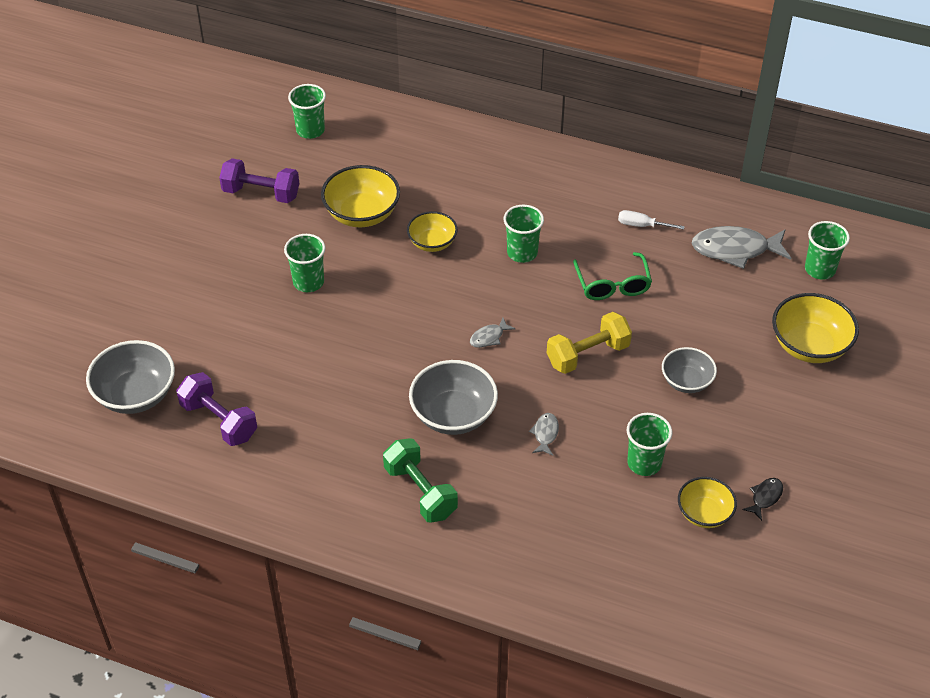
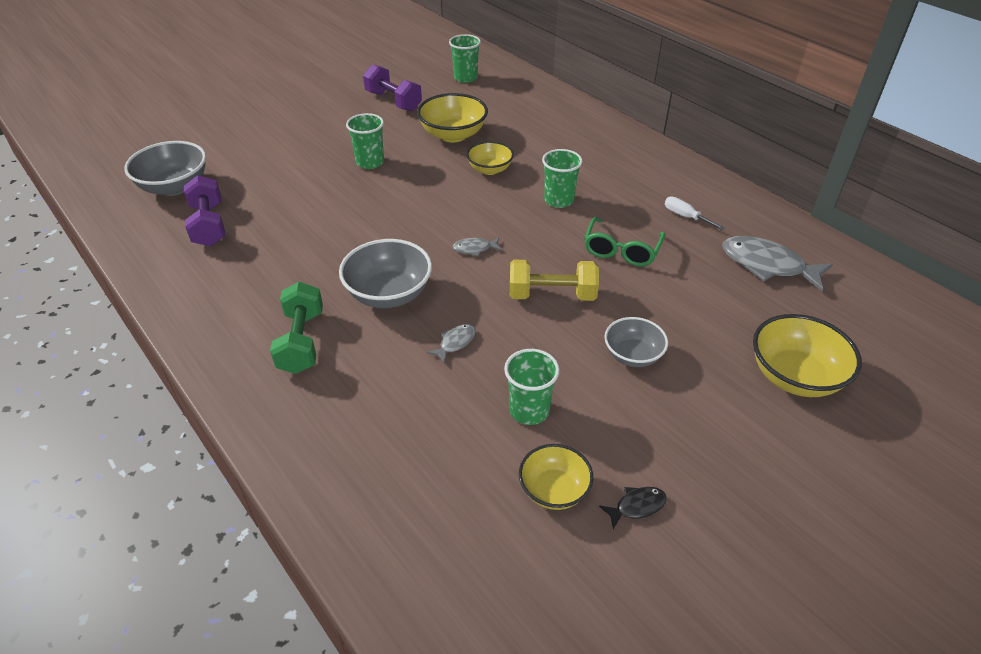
camera: 30 degrees right, 5 degrees down
green cup [805,221,850,280] -> none

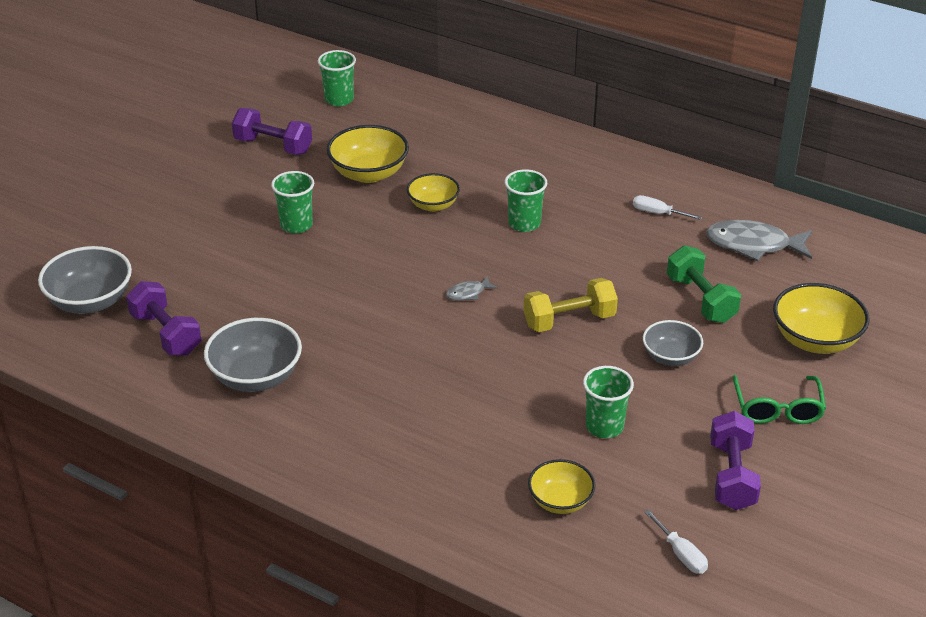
camera: 20 degrees left, 5 degrees down
green dumbbell [270,282,323,374] -> green dumbbell moved to [667,245,741,323]
grey bowl [339,239,432,308] -> grey bowl moved to [204,318,302,392]
grey fish [427,324,476,364] -> none
yellow bowl [519,444,593,510] -> yellow bowl moved to [528,459,595,514]
green glasses [584,217,665,266] -> green glasses moved to [732,375,826,424]
black fish [599,487,667,529] -> purple dumbbell [710,411,761,510]
none -> white screwdriver [644,510,708,574]

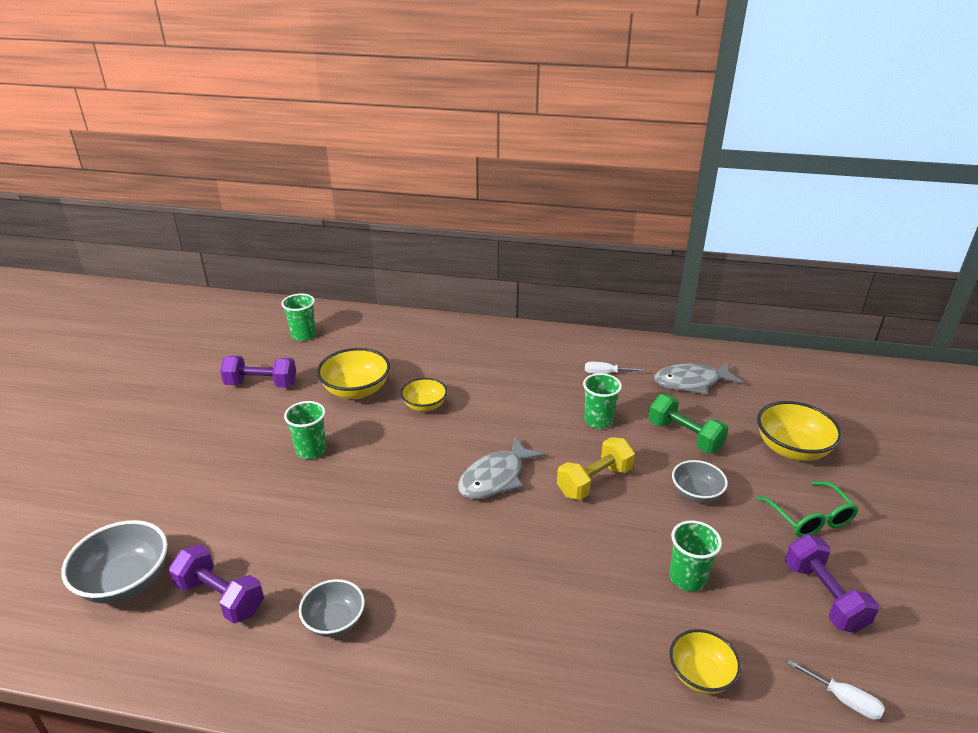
camera: 20 degrees left, 5 degrees down
grey bowl [204,318,302,392] -> grey bowl [299,579,365,637], size x0.63
grey fish [446,276,498,300] -> grey fish [458,436,545,499], size x2.10
green cup [504,169,547,232] -> green cup moved to [583,373,622,429]

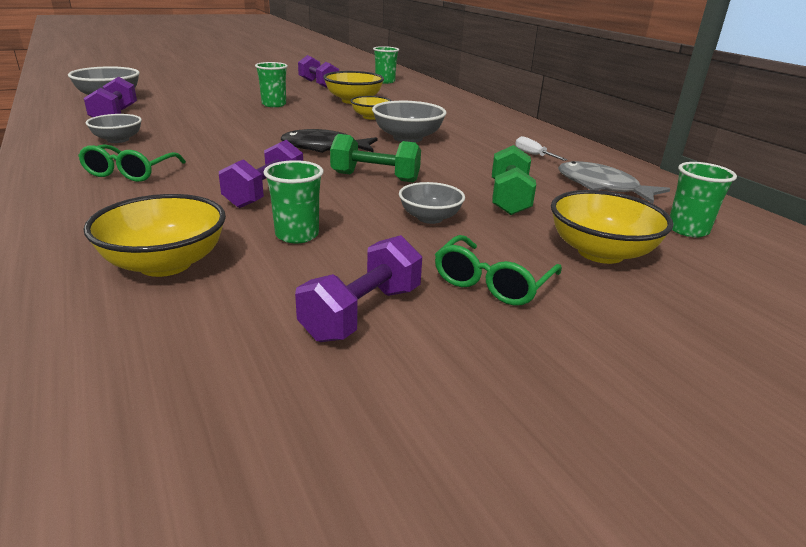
camera: 50 degrees right, 5 degrees down
grey fish [458,436,545,499] -> black fish [281,129,378,153]
yellow dumbbell [557,437,635,500] -> green dumbbell [330,134,421,182]
green cup [583,373,622,429] -> green cup moved to [670,162,737,237]
yellow bowl [670,629,741,694] -> yellow bowl [83,194,226,277], size x1.58
white screwdriver [787,659,885,720] -> none
none -> green glasses [78,144,186,182]
none -> purple dumbbell [219,140,303,208]
none -> grey bowl [372,101,447,143]

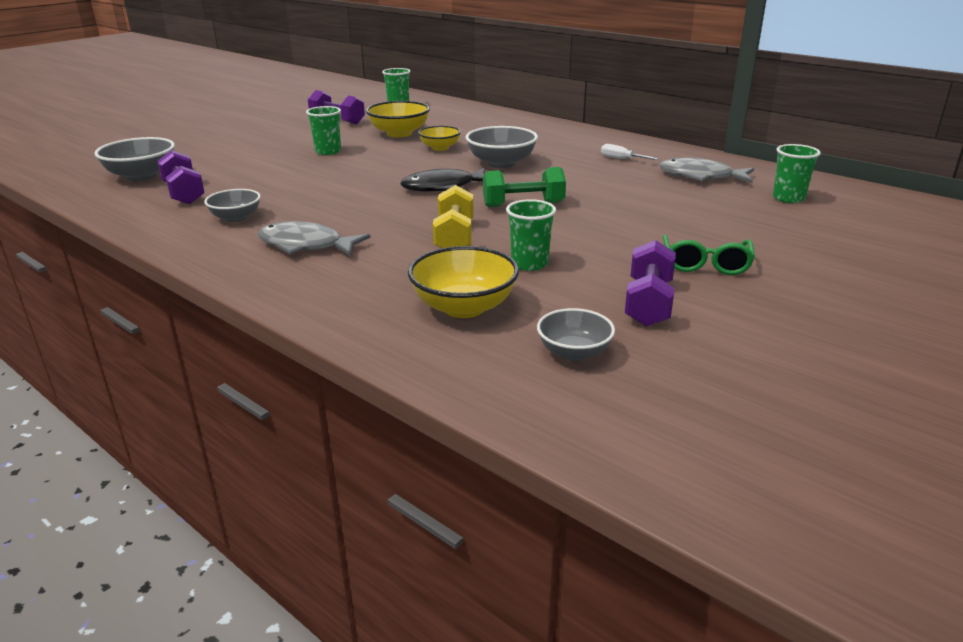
camera: 20 degrees left, 0 degrees up
green glasses [78,144,186,182] -> grey fish [258,221,371,256]
purple dumbbell [219,140,303,208] -> yellow dumbbell [433,185,474,248]
grey bowl [399,182,465,224] -> grey bowl moved to [537,308,615,361]
green dumbbell [492,145,536,215] -> none
yellow bowl [551,190,673,264] -> none

